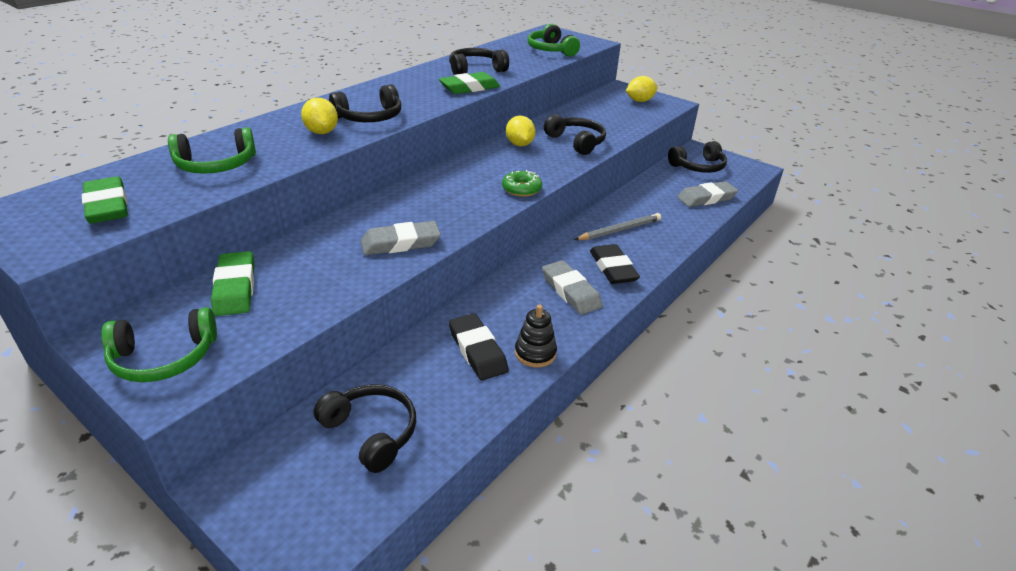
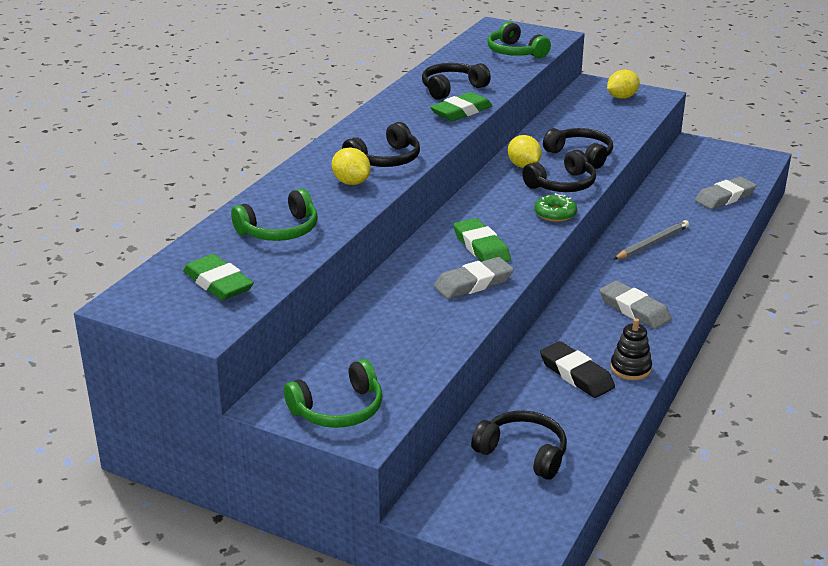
camera: 10 degrees left, 5 degrees down
green eraser [211,251,255,316] -> green eraser moved to [453,218,511,262]
black eraser [590,244,640,284] -> none
black headphones [668,141,727,173] -> black headphones moved to [522,150,596,192]

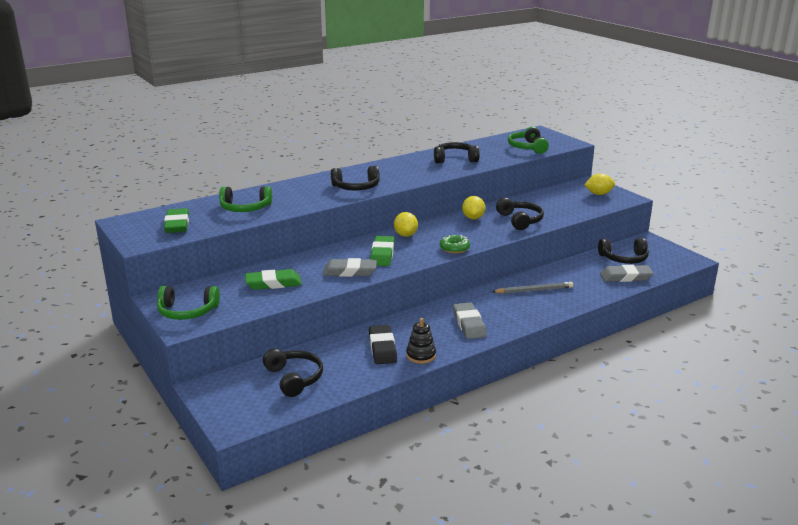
camera: 30 degrees right, 5 degrees down
yellow lemon [332,148,371,185] -> yellow lemon moved to [394,212,418,237]
green eraser [430,92,492,121] -> green eraser moved to [245,269,302,290]
black headphones [522,150,596,192] -> black headphones moved to [598,238,649,264]

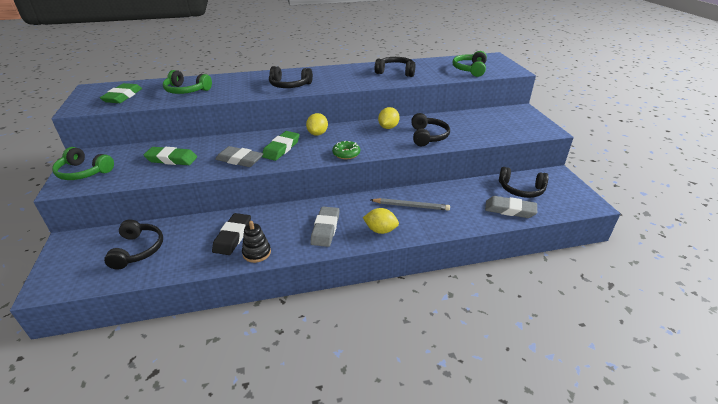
camera: 20 degrees right, 10 degrees up
yellow lemon [584,173,615,195] -> yellow lemon moved to [363,208,399,234]

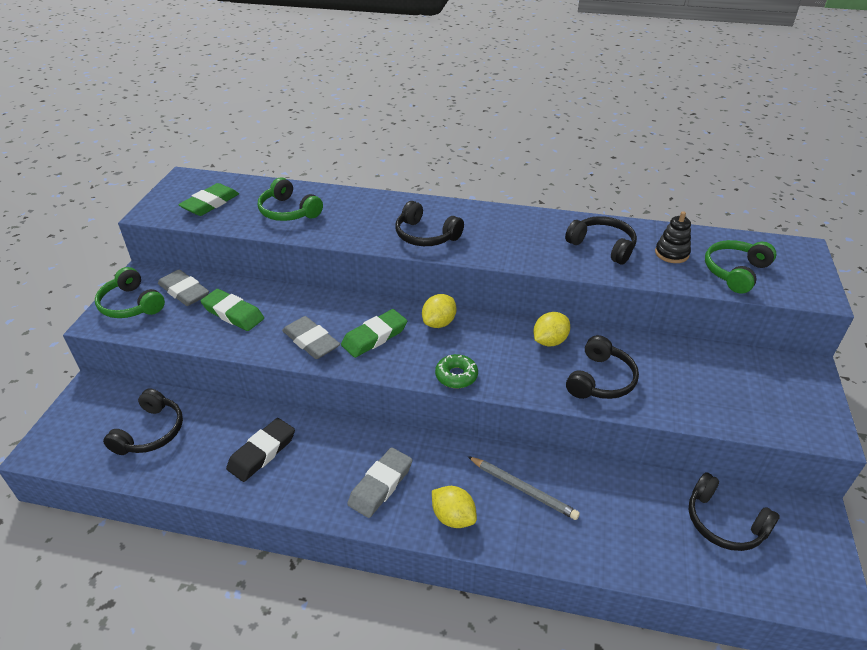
camera: 25 degrees right, 5 degrees up
black stacking toy [242,221,271,263] -> black stacking toy moved to [655,211,691,263]
grey eraser [485,196,537,218] -> grey eraser moved to [158,270,209,306]

